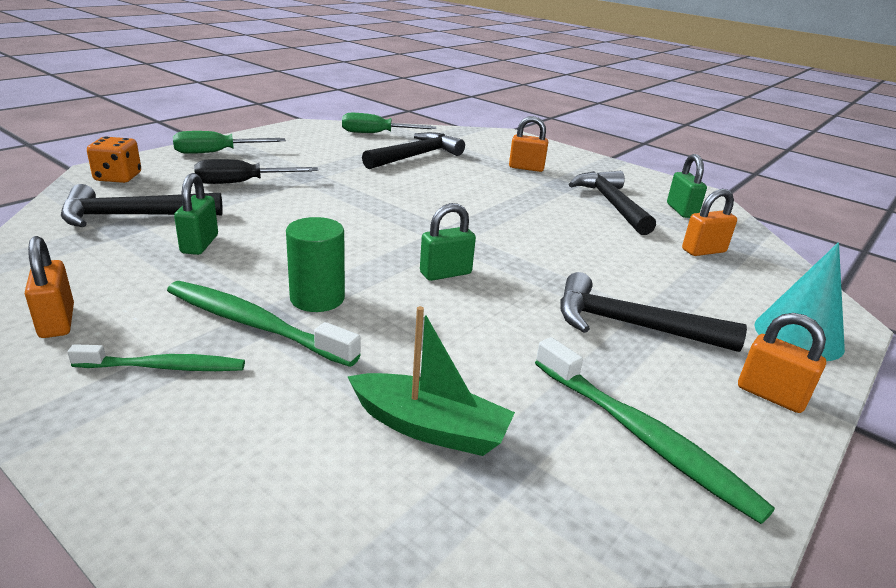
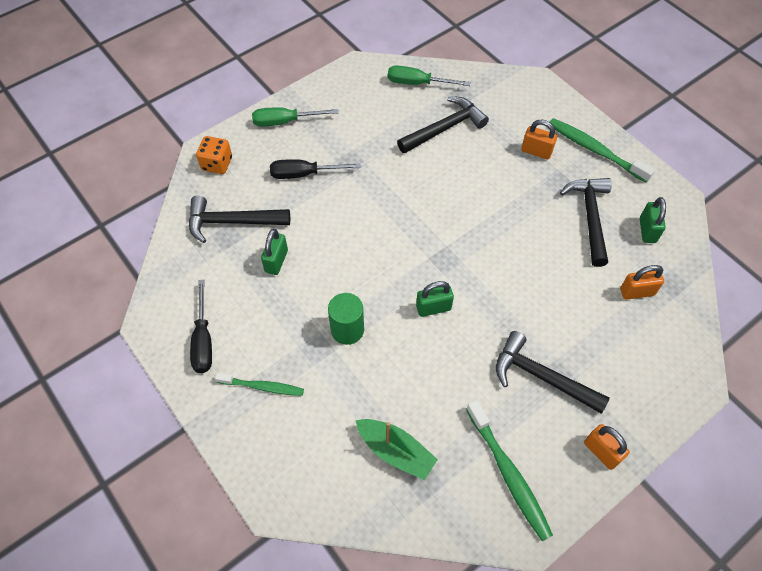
camera: 15 degrees right, 30 degrees up
orange padlock [25,236,74,338] -> black screwdriver [190,280,212,373]
green toothbrush [167,281,361,367] -> green toothbrush moved to [550,118,655,183]
turquoise cone [754,242,845,361] -> none

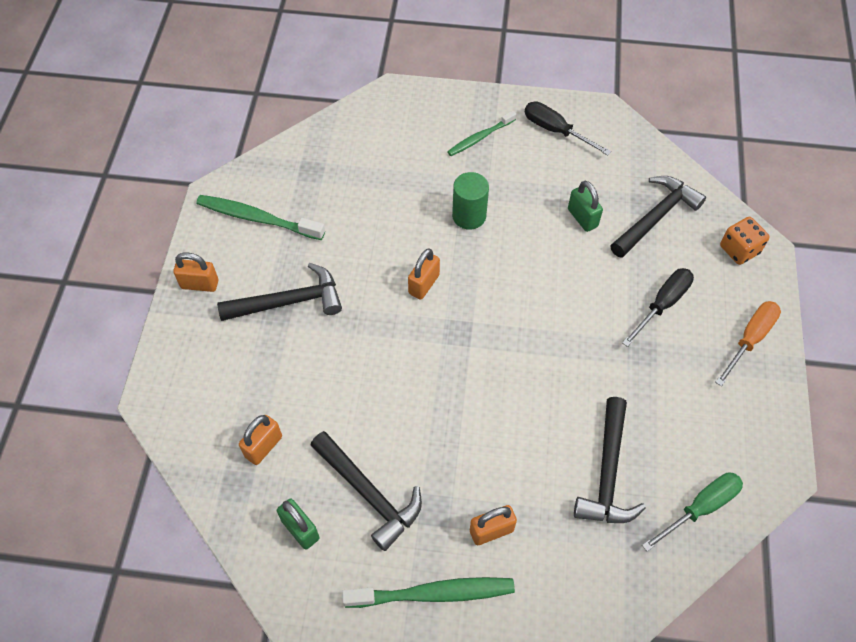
camera: 135 degrees right, 0 degrees up
green screwdriver [252,107,338,127] -> orange screwdriver [715,301,781,386]
green boat [355,419,438,480] -> none
green padlock [416,281,454,317] -> orange padlock [408,248,440,300]

